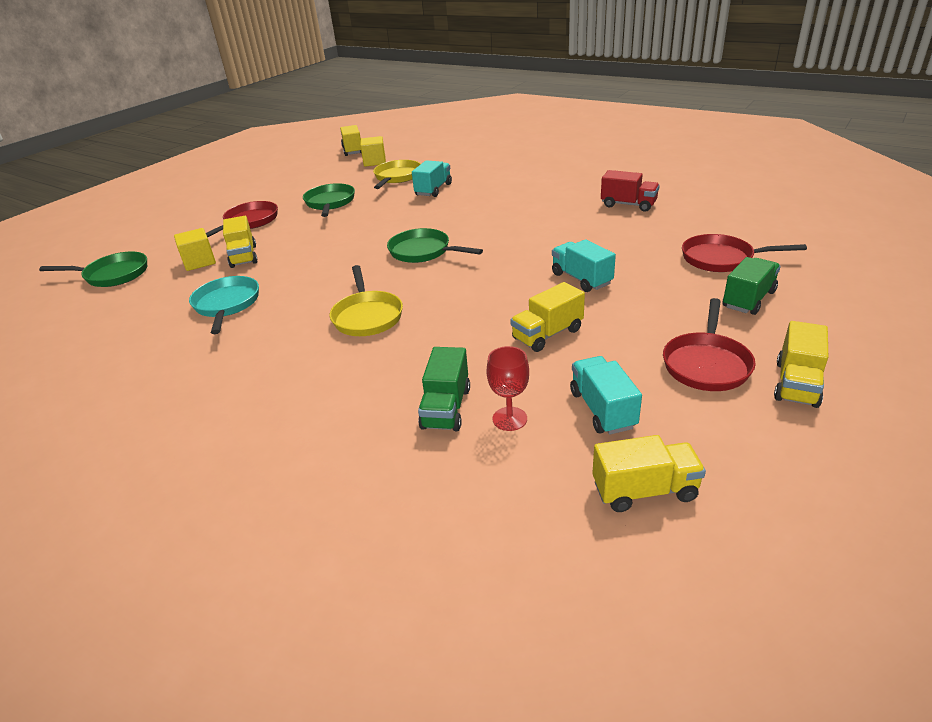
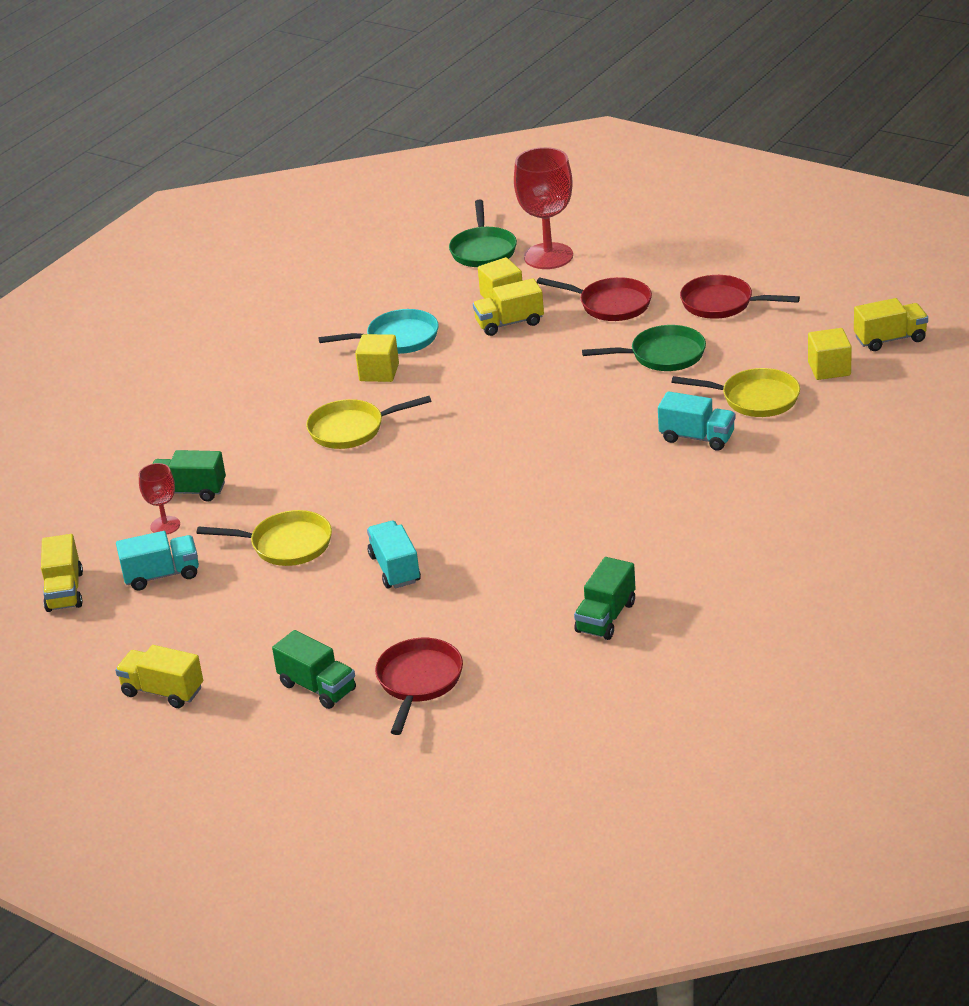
camera: 90 degrees right, 0 degrees up
green pan [387,228,483,263] -> none
yellow truck [510,282,585,352] -> yellow pan [197,510,332,566]
turquoise truck [552,239,616,292] -> turquoise truck turned 75 degrees counterclockwise [367,521,421,588]
red truck [601,170,660,212] -> green truck [574,557,635,640]
red pan [663,298,756,391] -> red pan moved to [680,275,800,319]
none -> yellow cube [355,334,399,382]
none -> red goblet [514,147,573,269]

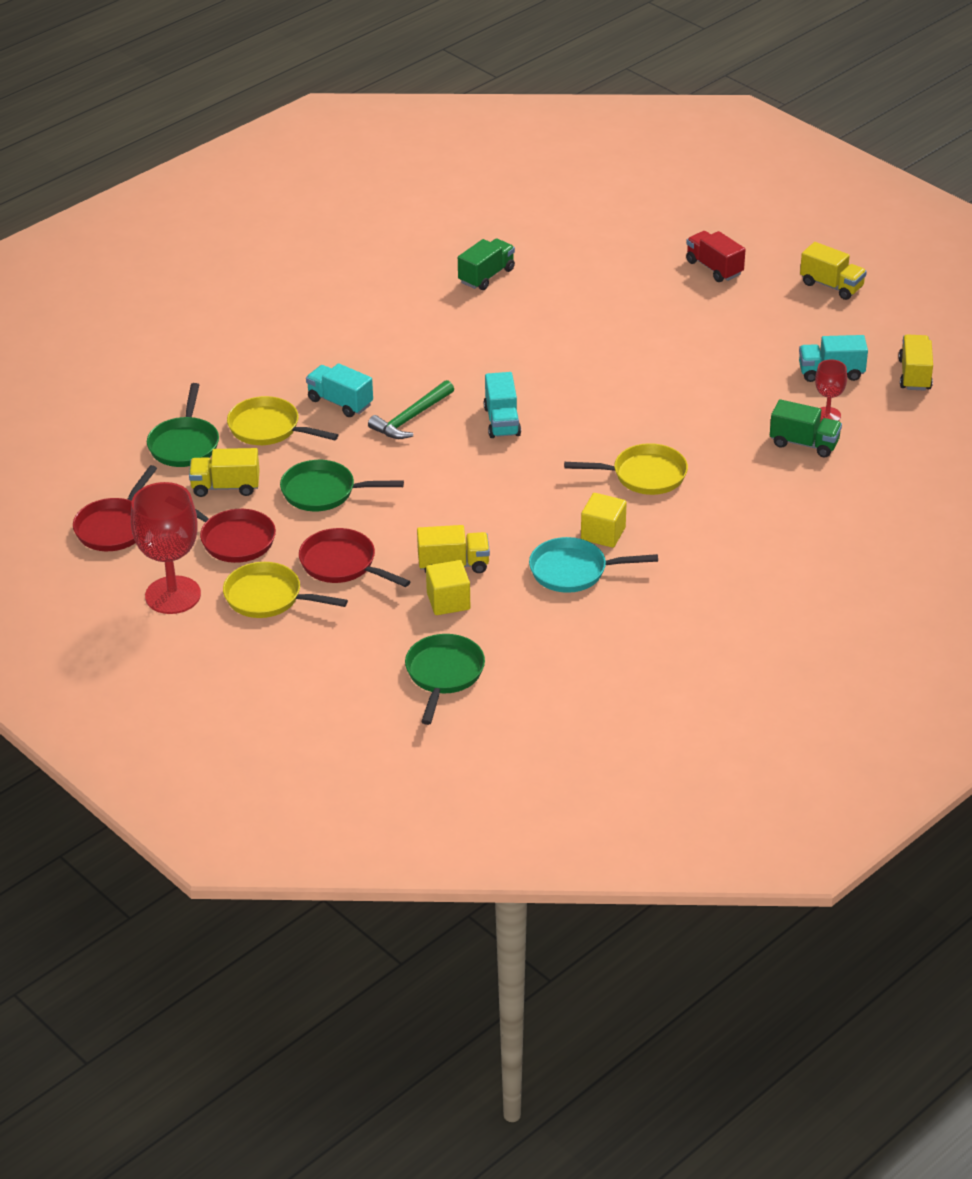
camera: 170 degrees left, 5 degrees up
yellow pan [197,510,332,566] -> yellow pan moved to [223,562,348,618]
green truck [272,630,356,709] -> red truck [686,231,745,282]
turquoise truck [367,521,421,588] -> turquoise truck moved to [484,372,521,438]
red pan [375,638,463,735] -> red pan moved to [73,465,157,551]
red goblet [514,147,573,269] -> red goblet moved to [131,482,201,614]
yellow cube [808,328,852,380] -> green pan [147,383,219,467]
yellow truck [854,298,928,351] -> yellow truck moved to [189,448,260,497]
none -> green hammer [368,380,454,439]

